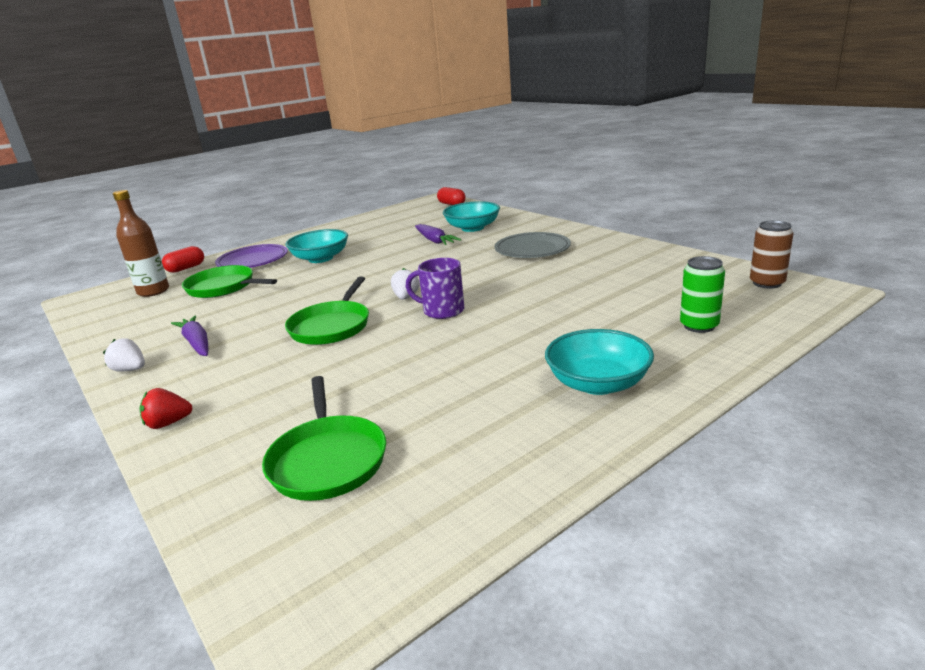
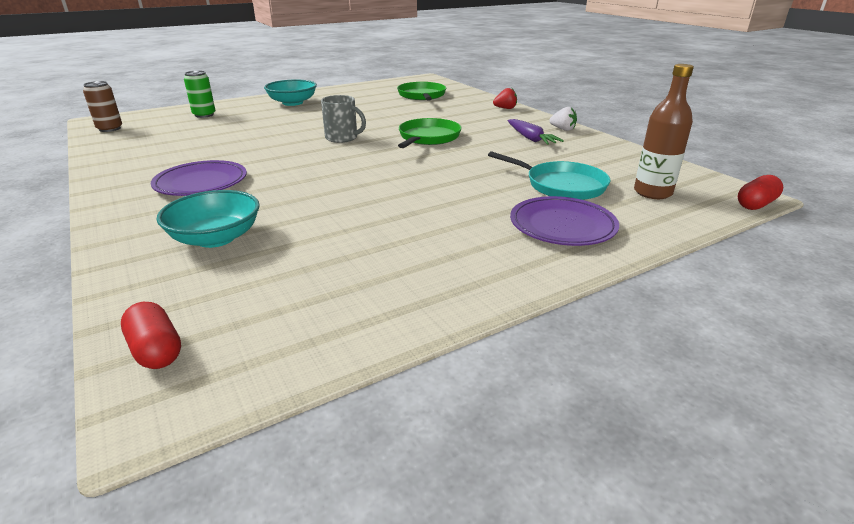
camera: 175 degrees left, 5 degrees up
red capsule [162,246,204,273] -> red capsule moved to [738,175,783,210]
green pan [182,265,277,298] -> turquoise pan [488,151,610,200]
turquoise bowl [286,229,348,263] -> none
white strawberry [391,268,420,299] -> none
purple mug [406,258,464,319] -> grey mug [321,95,366,143]
purple carrot [415,224,462,245] -> none
grey plate [494,232,571,258] -> purple plate [151,160,247,196]

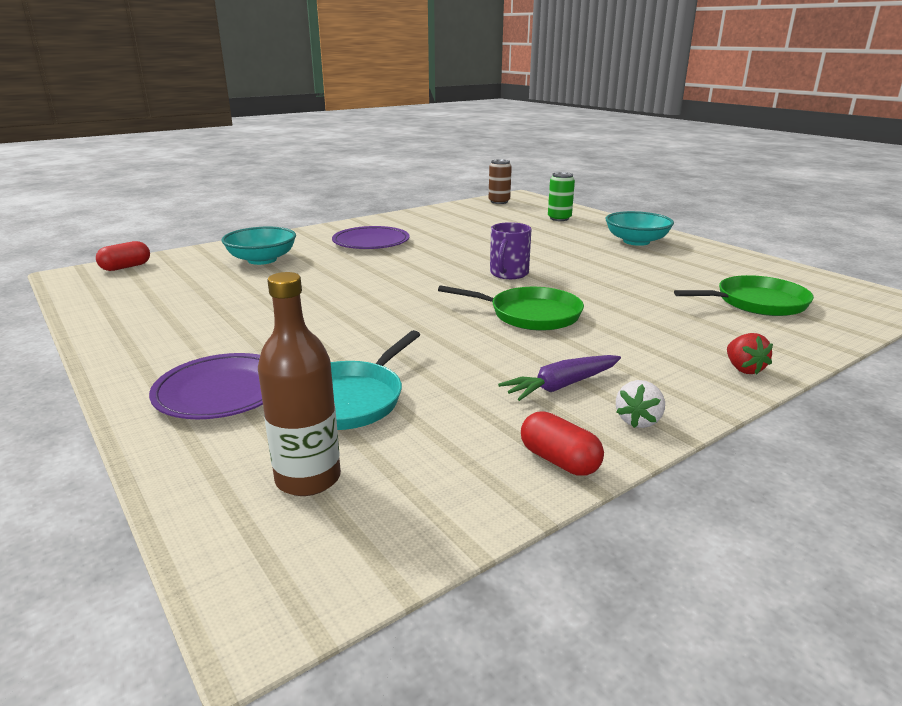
camera: 85 degrees right, 5 degrees down
grey mug [321,95,366,143] -> purple mug [490,222,532,279]
red capsule [738,175,783,210] -> red capsule moved to [521,411,604,476]

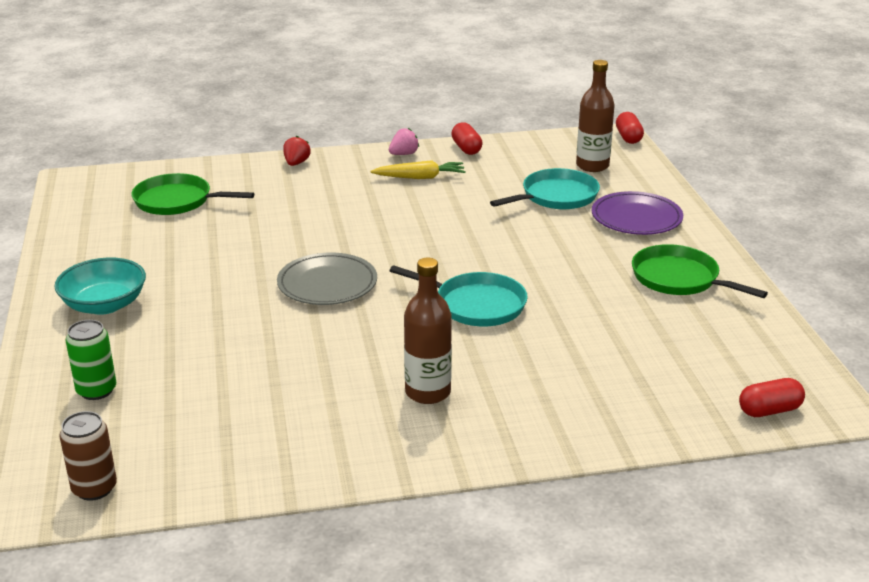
camera: 155 degrees left, 5 degrees up
turquoise bowl [221,227,296,265] -> none
purple plate [332,226,410,249] -> brown bottle [404,257,452,404]
green pan [438,285,584,331] -> green pan moved to [632,244,768,298]
purple mug [490,222,532,279] -> grey plate [277,253,377,305]
purple carrot [498,355,621,401] -> yellow carrot [370,160,466,179]
white strawberry [616,380,665,428] -> pink strawberry [389,128,419,155]
none -> turquoise pan [389,265,528,326]
none -> red capsule [616,112,644,144]

